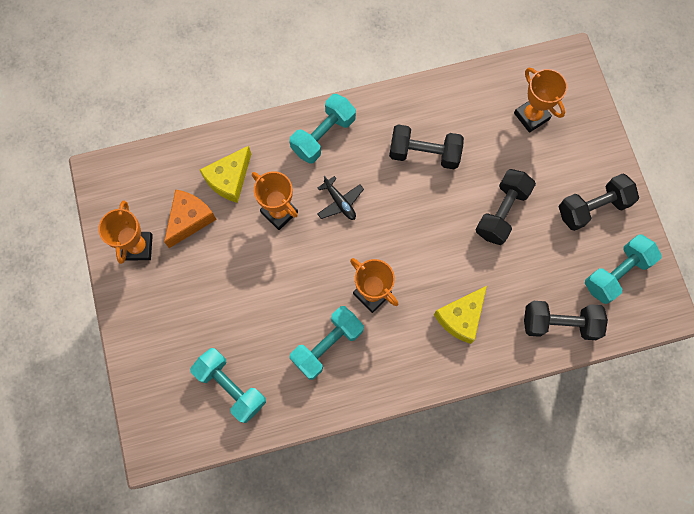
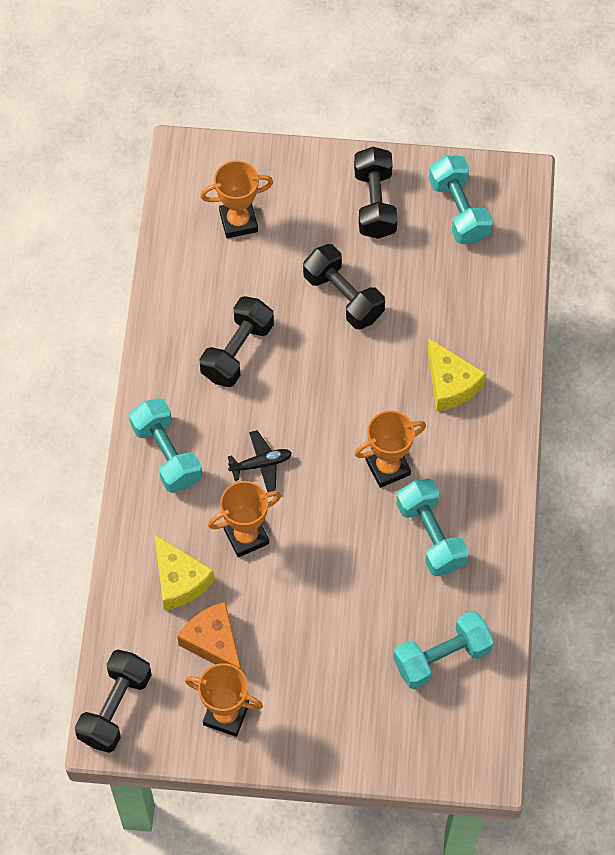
camera: 70 degrees left, 10 degrees down
black dumbbell [524,301,608,340] -> black dumbbell moved to [75,650,152,753]

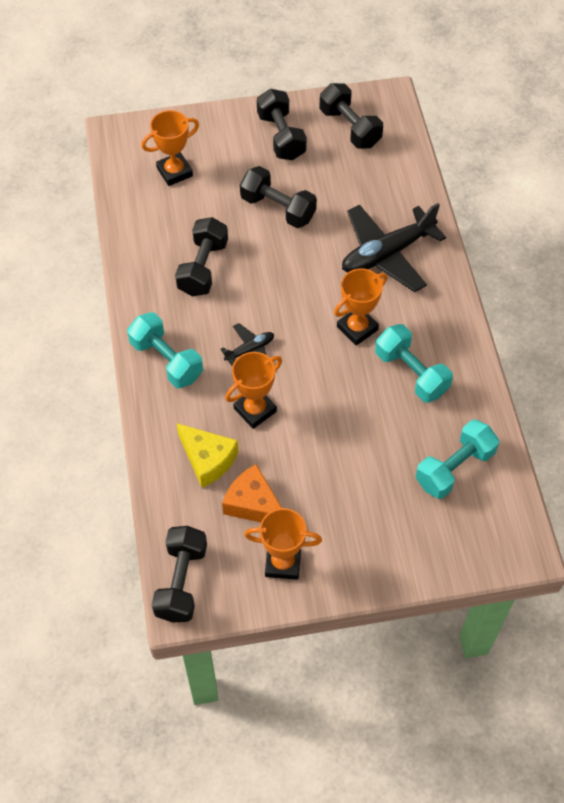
camera: 15 degrees left, 5 degrees down
yellow cheese [427,338,486,411] -> black plane [342,203,446,292]
turquoise dumbbell [429,156,493,244] -> black dumbbell [320,83,383,149]

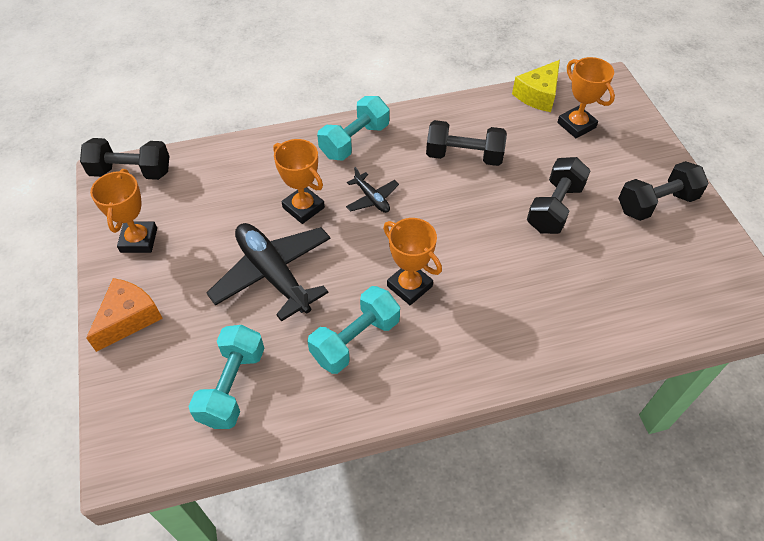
camera: 85 degrees right, 5 degrees down
yellow cheese [177,423,239,488] -> yellow cheese moved to [512,60,560,112]
orange cheese [222,464,282,522] -> orange cheese moved to [86,278,163,352]
black dumbbell [320,83,383,149] -> none
black plane [342,203,446,292] -> black plane moved to [207,223,331,322]
turquoise dumbbell [415,419,499,499] -> turquoise dumbbell turned 60 degrees clockwise [188,325,265,429]

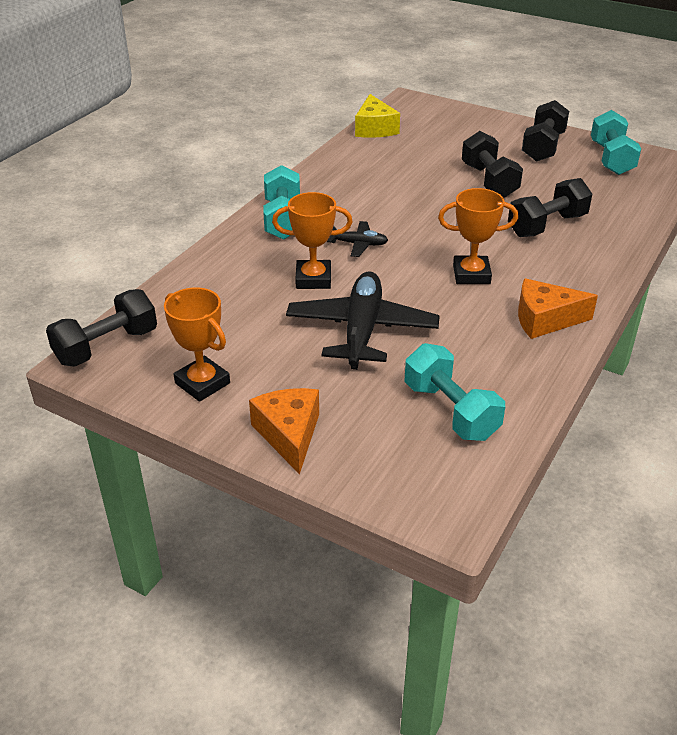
camera: 45 degrees left, 15 degrees down
black plane [207,223,331,322] -> black plane turned 90 degrees clockwise [286,271,440,370]
turquoise dumbbell [307,286,400,374] -> turquoise dumbbell moved to [591,110,641,175]
black dumbbell [426,120,507,166] -> black dumbbell moved to [508,178,592,237]
orange trophy [557,57,615,138] -> none
none -> orange cheese [518,278,598,339]

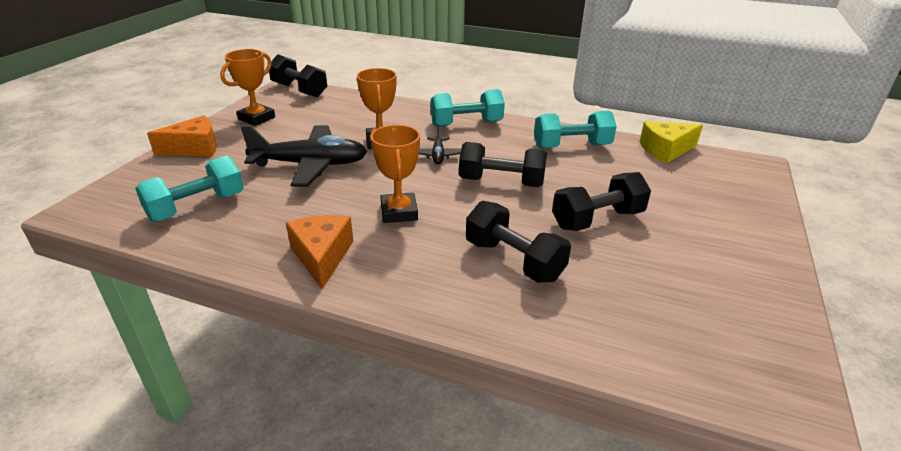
camera: 80 degrees right, 5 degrees down
black dumbbell [522,100,569,162] -> black dumbbell moved to [459,142,547,187]
turquoise dumbbell [591,110,641,175] -> turquoise dumbbell moved to [534,111,617,148]

